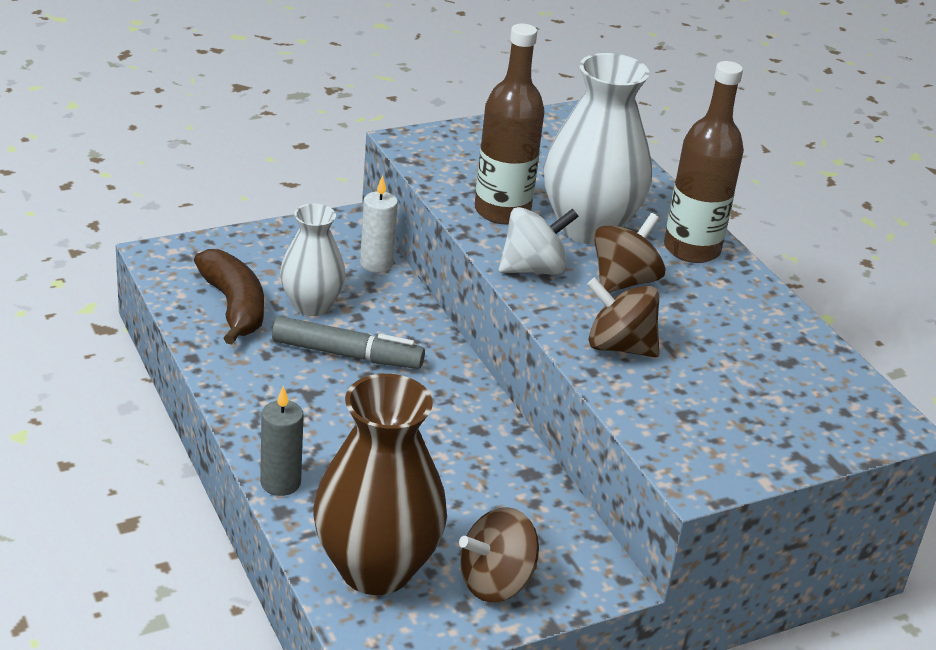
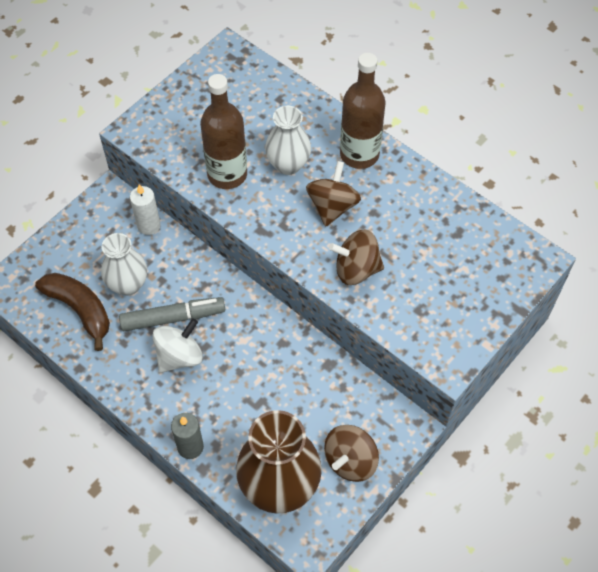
camera: 20 degrees left, 25 degrees up
white spinning top [498,207,579,275] -> white spinning top moved to [152,318,203,373]
white vase [544,53,652,245] -> white vase [265,106,311,175], size x0.61

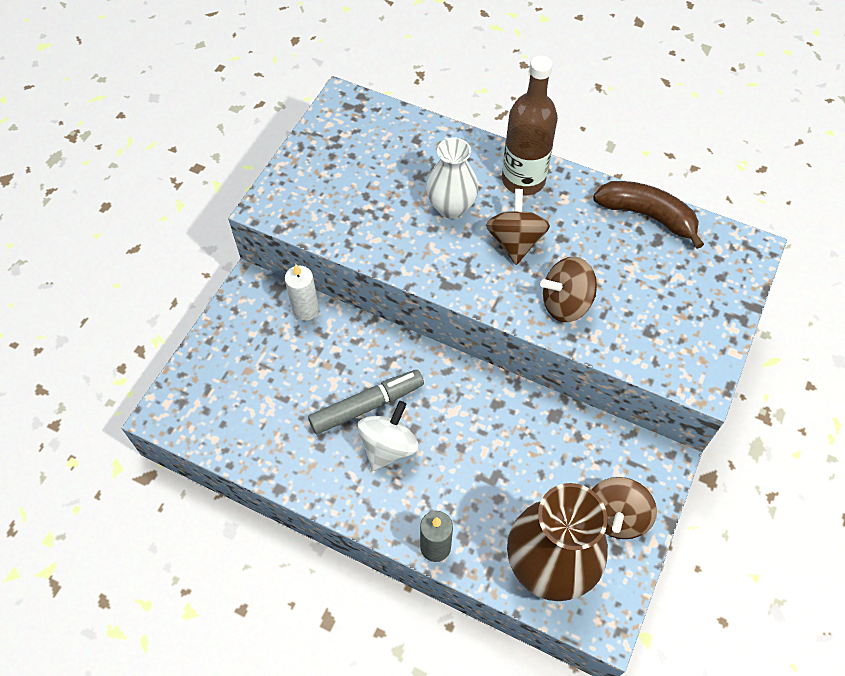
camera: 15 degrees left, 0 degrees up
brown banana [35,273,110,351] -> brown banana moved to [593,181,704,249]
white vase [101,233,147,296] -> none
brown bottle [200,74,247,189] -> none

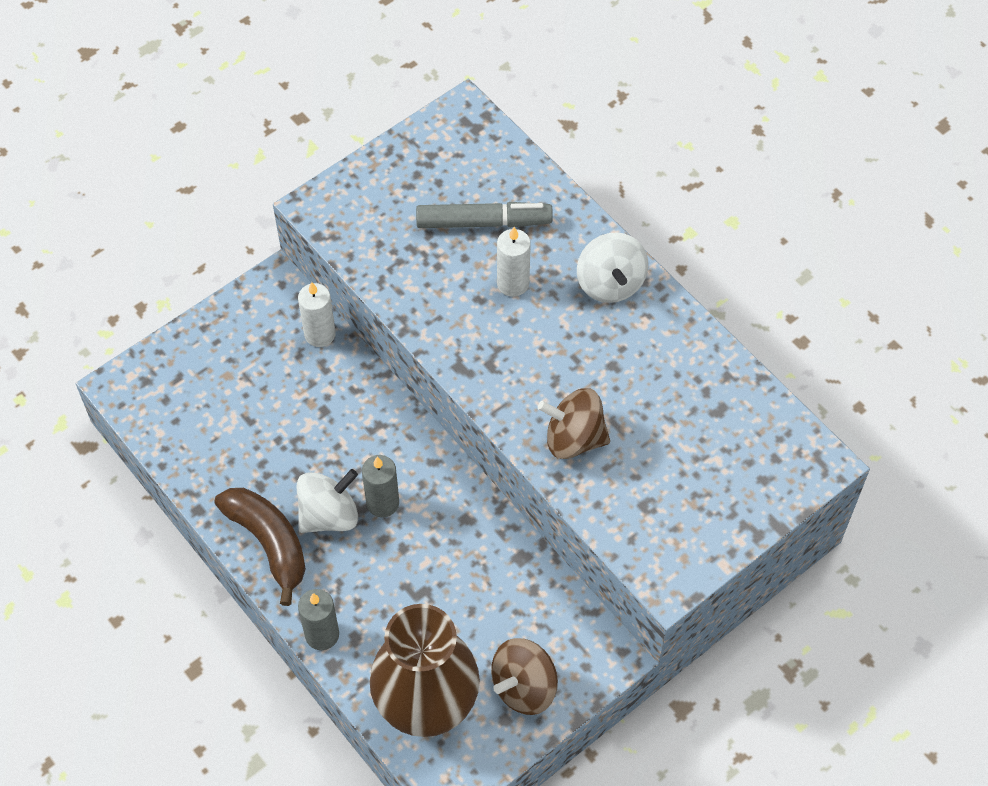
camera: 25 degrees right, 0 degrees up
grey marker [308,370,424,434] -> grey marker moved to [416,202,553,228]
white vase [426,138,478,219] -> white candle [497,227,531,297]
brown spinning top [486,189,550,265] -> none
brown bottle [502,56,558,195] -> white spinning top [577,232,648,303]
brown banana [593,181,704,249] -> brown banana moved to [214,488,306,606]
none -> grey candle [362,455,399,517]

